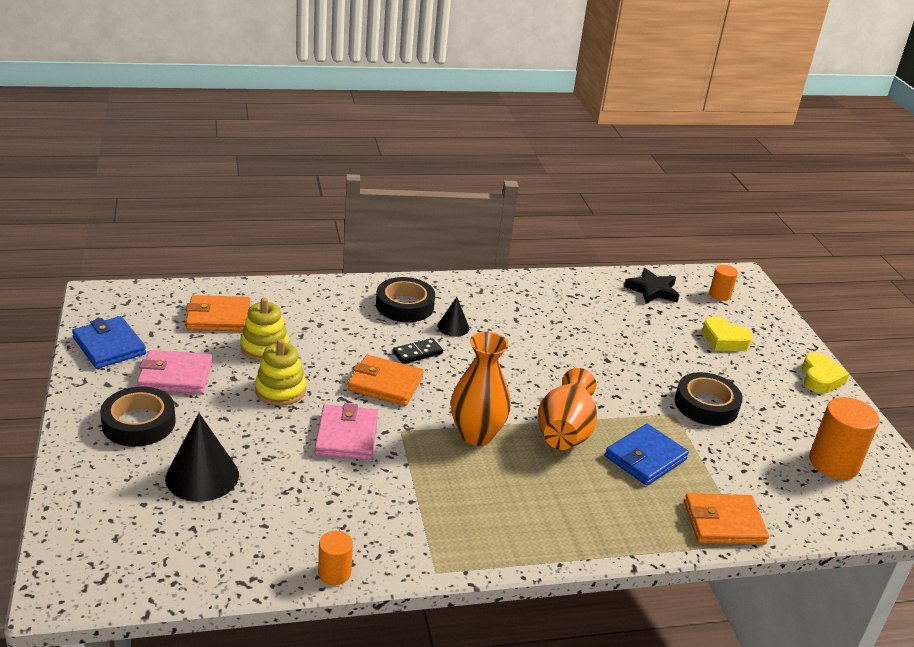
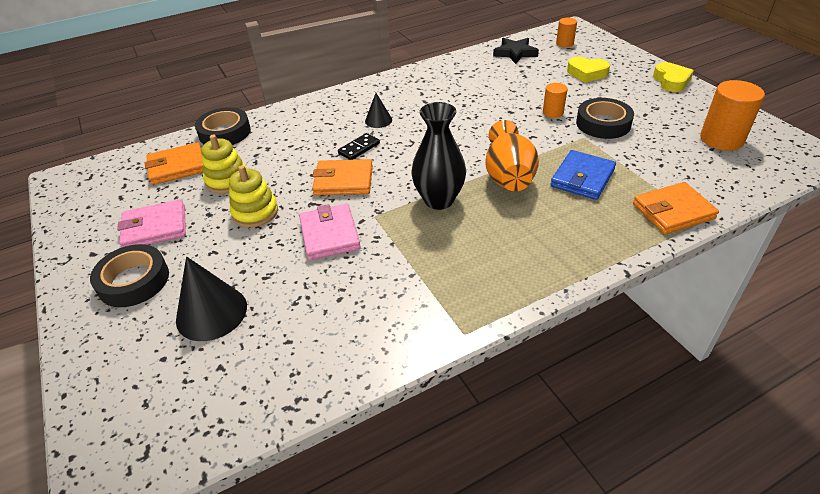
camera: 10 degrees left, 10 degrees up
blue wallet [72,316,146,369] -> none
orange cylinder [318,531,353,585] -> orange cylinder moved to [543,83,568,118]
black tape [376,277,435,322] -> black tape moved to [195,107,251,145]
orange vase [451,332,511,446] -> black vase [411,102,466,210]

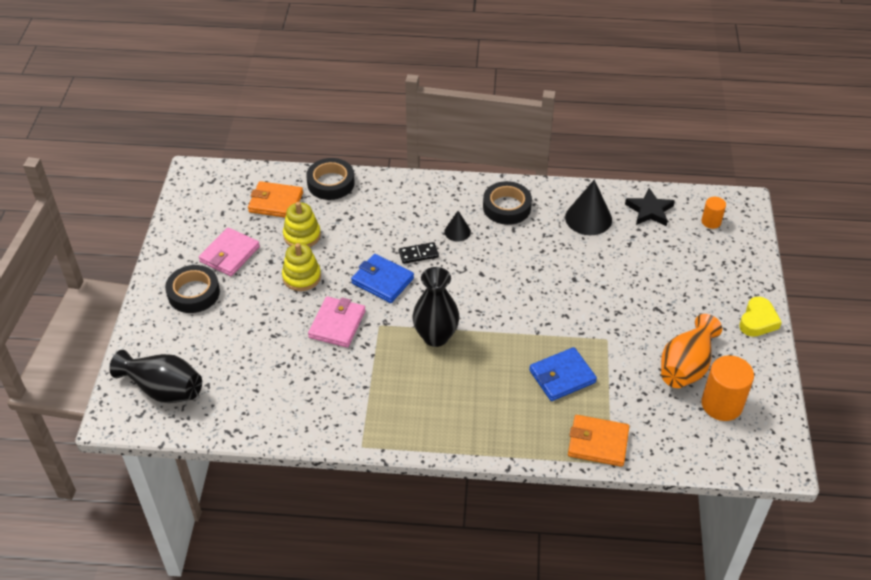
camera: 30 degrees right, 5 degrees up
pink wallet [117,199,186,247] -> pink wallet turned 75 degrees counterclockwise [199,227,260,276]
black cone [176,257,247,341] -> black cone moved to [565,179,612,235]
orange wallet [312,159,373,196] -> blue wallet [351,254,414,303]
orange vase [485,120,539,191] -> orange vase moved to [661,314,722,388]
orange cylinder [543,83,568,118] -> none
yellow heart [567,57,610,83] -> none
black tape [576,98,634,139] -> black tape moved to [483,181,532,225]
none -> black vase [109,350,202,403]

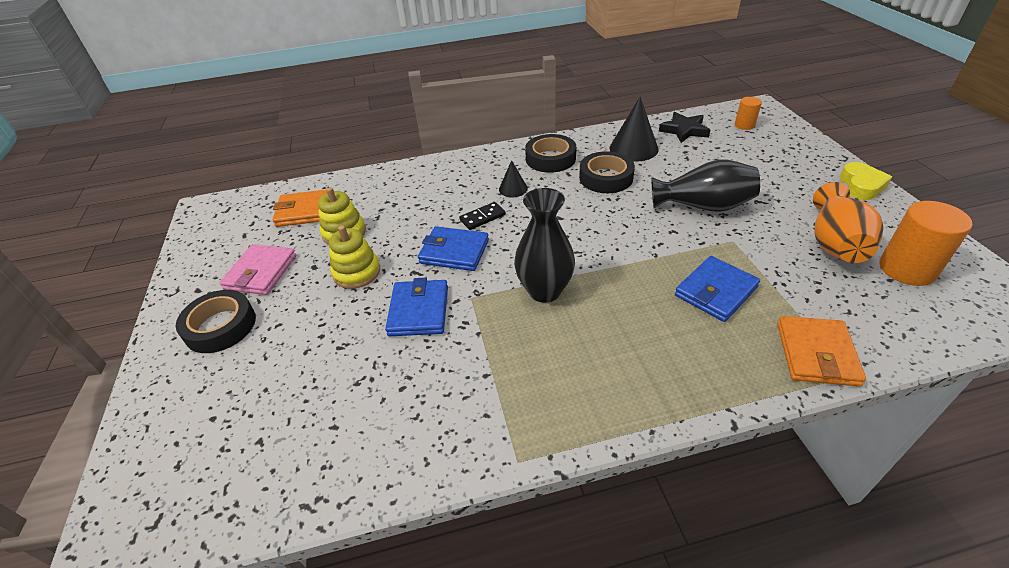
camera: 15 degrees left, 5 degrees down
black vase [109,350,202,403] -> black vase moved to [652,160,760,212]
black tape [306,158,355,200] -> black tape moved to [579,151,635,193]
pink wallet [308,296,366,348] -> blue wallet [385,278,448,336]
orange wallet [568,415,629,467] -> orange wallet turned 75 degrees counterclockwise [777,316,866,387]

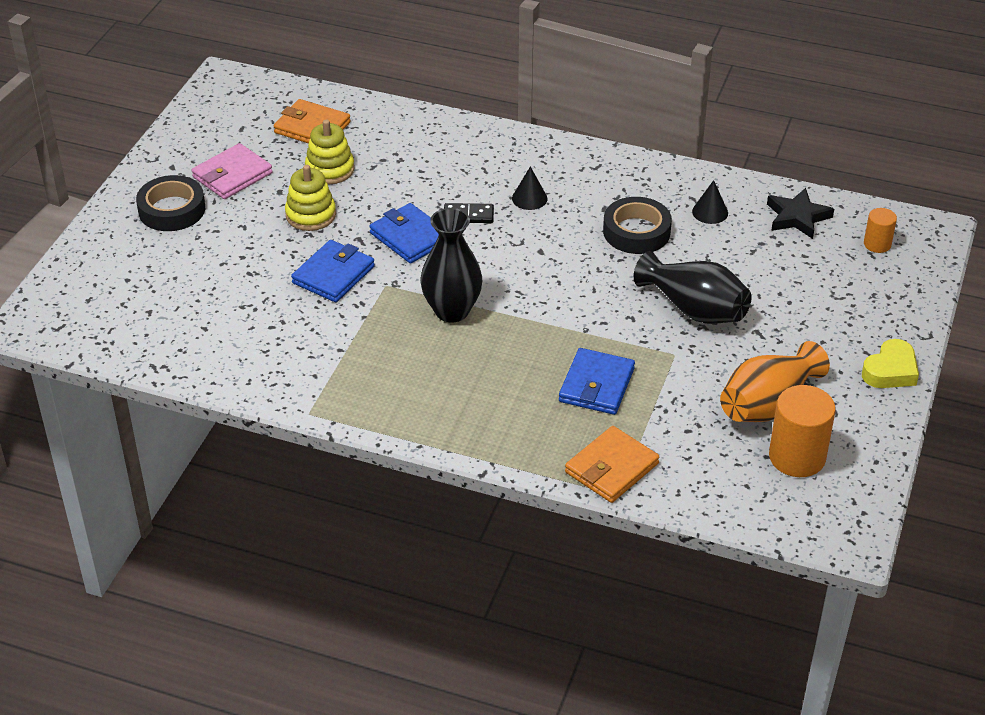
camera: 30 degrees right, 0 degrees up
black tape [525,134,576,173] -> none
black cone [610,97,659,162] -> black cone [692,180,728,224], size x0.56
blue wallet [675,256,760,322] -> blue wallet turned 60 degrees counterclockwise [559,348,635,415]

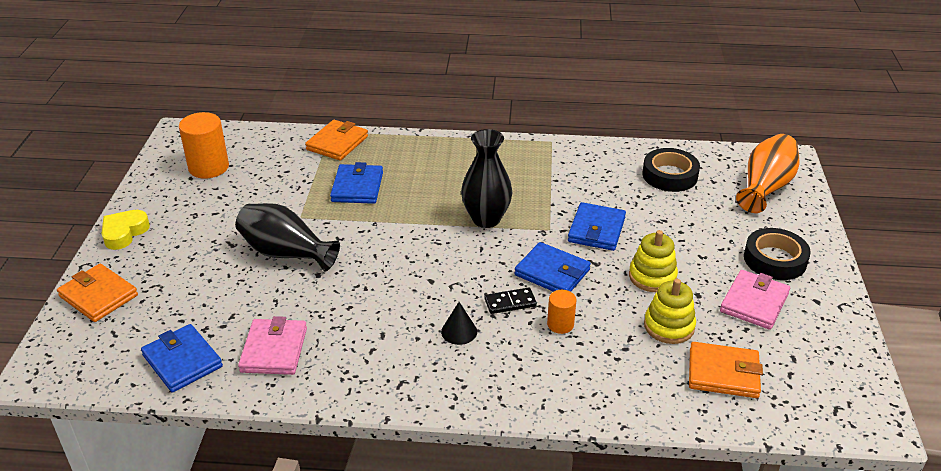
camera: 165 degrees right, 5 degrees down
black tape [603,197,672,254] -> black tape moved to [642,148,700,192]
black cone [692,180,728,224] -> pink wallet [238,316,307,375]
orange vase [720,341,830,422] -> orange vase moved to [736,134,799,213]
black star [767,188,834,239] -> blue wallet [141,324,223,393]
orange cylinder [864,208,897,253] -> orange cylinder moved to [547,290,576,334]
none -> orange wallet [57,264,138,322]

